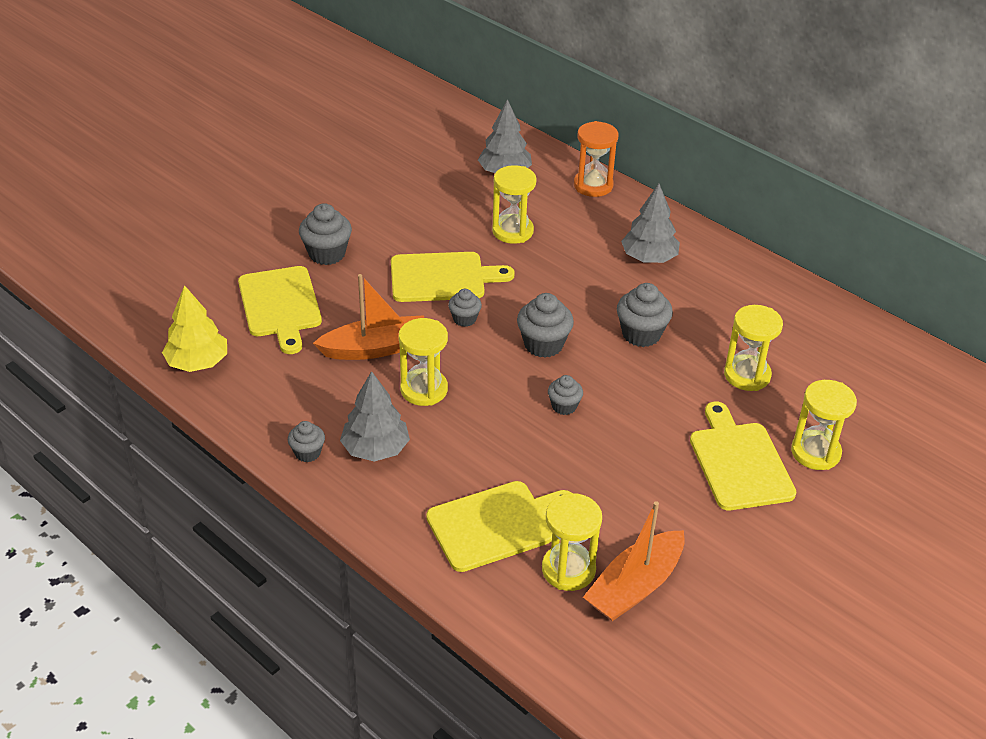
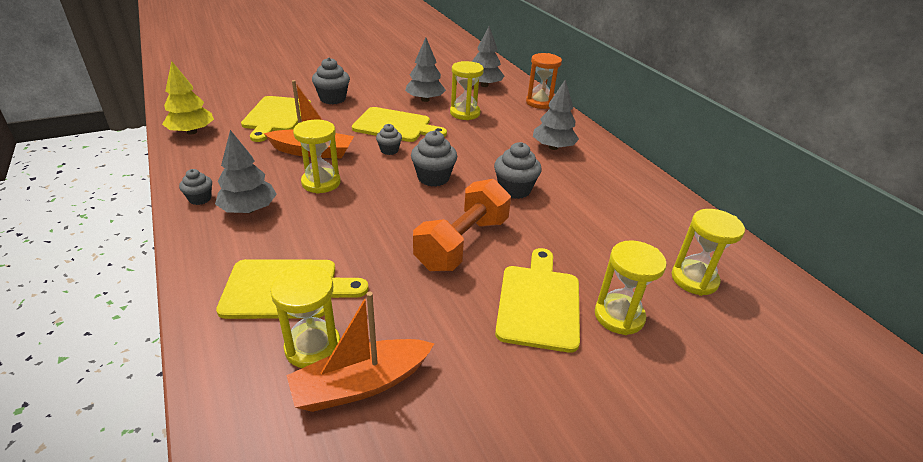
camera: 20 degrees right, 5 degrees down
grey cupcake [548,375,583,415] -> none
yellow hourglass [724,305,783,391] -> yellow hourglass moved to [672,209,745,296]
none -> grey tree [405,38,446,102]
none -> orange dumbbell [413,179,511,271]

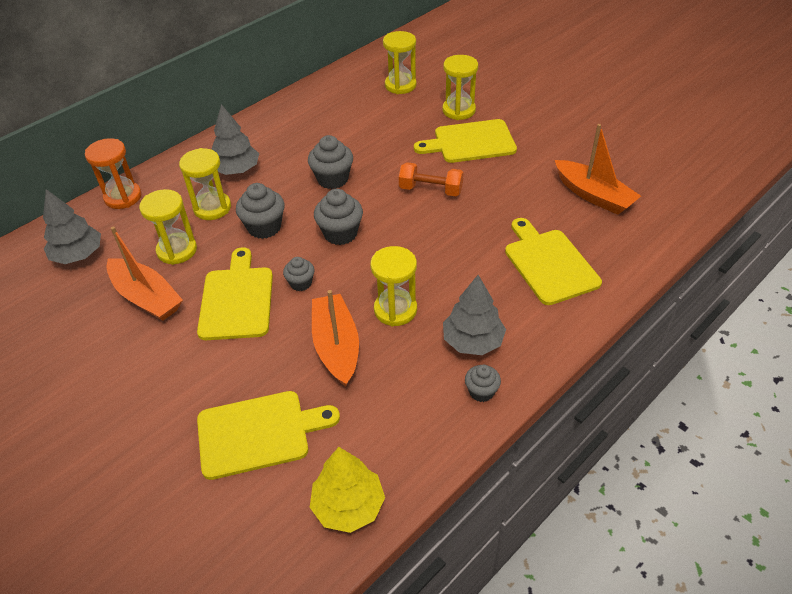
camera: 105 degrees left, 10 degrees up
yellow hourglass [270,265,340,368] -> yellow hourglass moved to [179,148,231,220]
grey cupcake [312,57,350,104] -> grey cupcake moved to [236,183,284,239]
grey tree [405,38,446,102] -> orange boat [106,226,183,321]
orange dumbbell [413,179,511,271] -> orange dumbbell [399,162,464,196], size x0.63

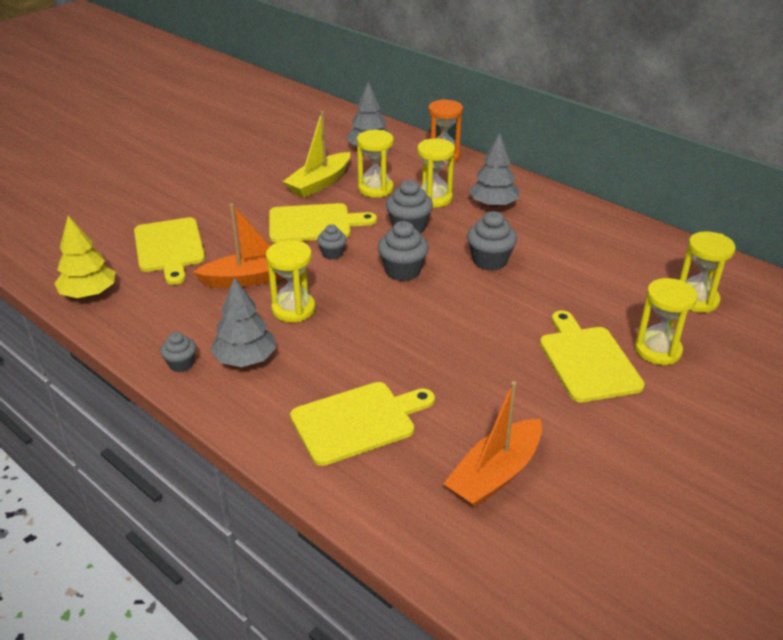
camera: 85 degrees right, 10 degrees down
orange boat [106,226,183,321] -> yellow boat [283,111,350,198]
orange dumbbell [399,162,464,196] -> none

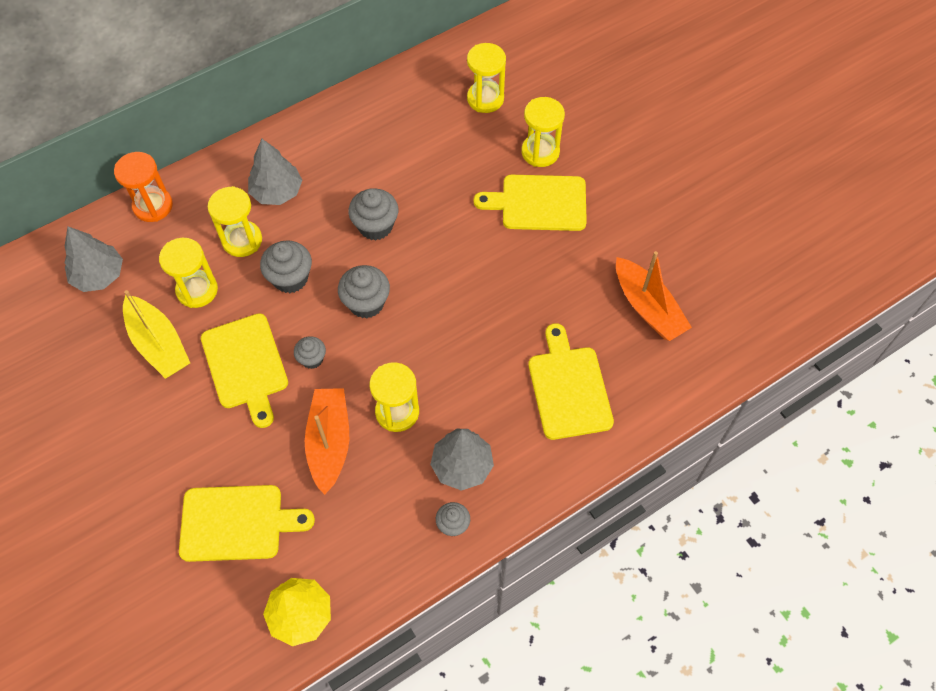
camera: 75 degrees left, 25 degrees up
yellow cutting board [269,203,377,242] -> yellow cutting board turned 150 degrees clockwise [201,313,288,428]

